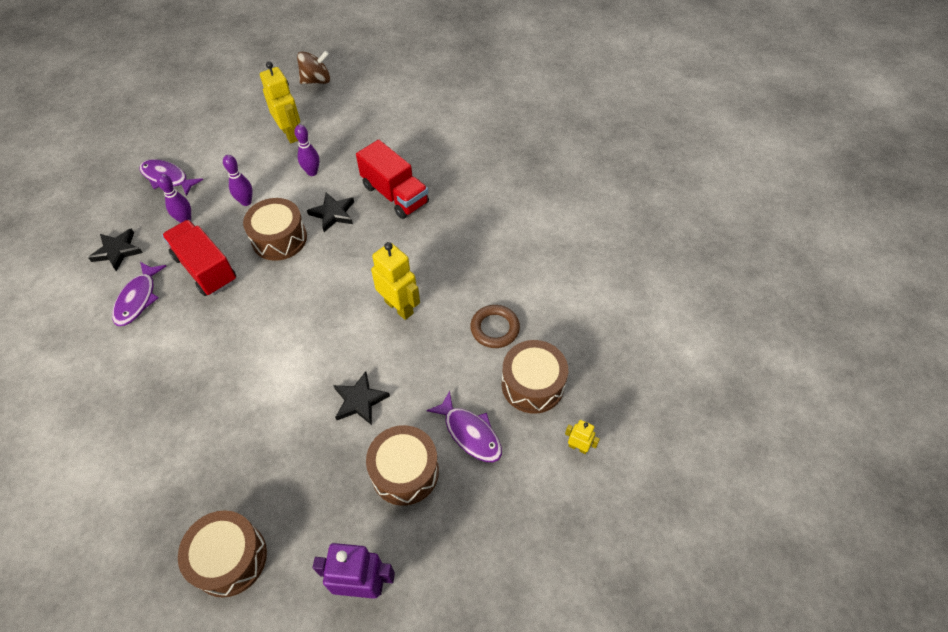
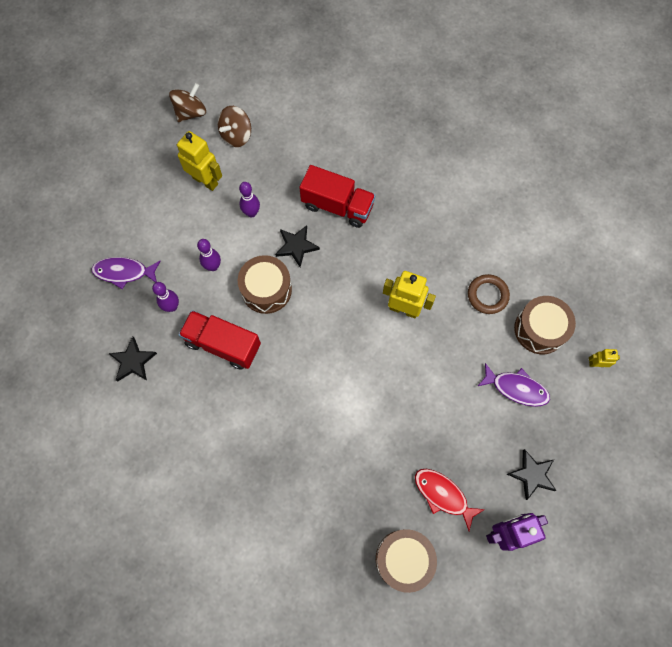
camera: 25 degrees left, 15 degrees up
purple fish [112,262,166,326] -> none
black star [333,371,390,425] -> black star moved to [507,449,556,500]
brown drum [366,425,439,506] -> none
none -> brown spinning top [218,106,251,147]
none -> red fish [415,469,485,531]

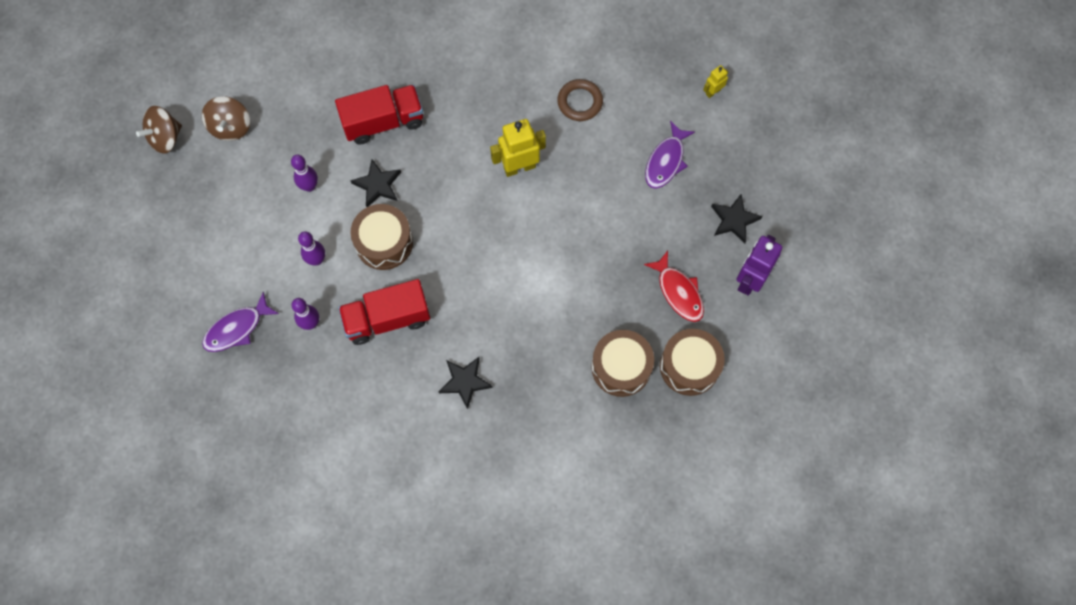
camera: 40 degrees left, 0 degrees up
black star [108,337,157,382] -> black star moved to [439,357,493,409]
brown spinning top [169,83,206,122] -> brown spinning top turned 135 degrees counterclockwise [136,106,182,153]
yellow robot [177,131,222,191] -> none
red fish [415,469,485,531] -> red fish turned 120 degrees counterclockwise [644,251,704,322]
purple fish [478,363,550,407] -> purple fish turned 135 degrees clockwise [645,121,695,189]
brown drum [514,296,576,354] -> brown drum moved to [591,330,654,397]

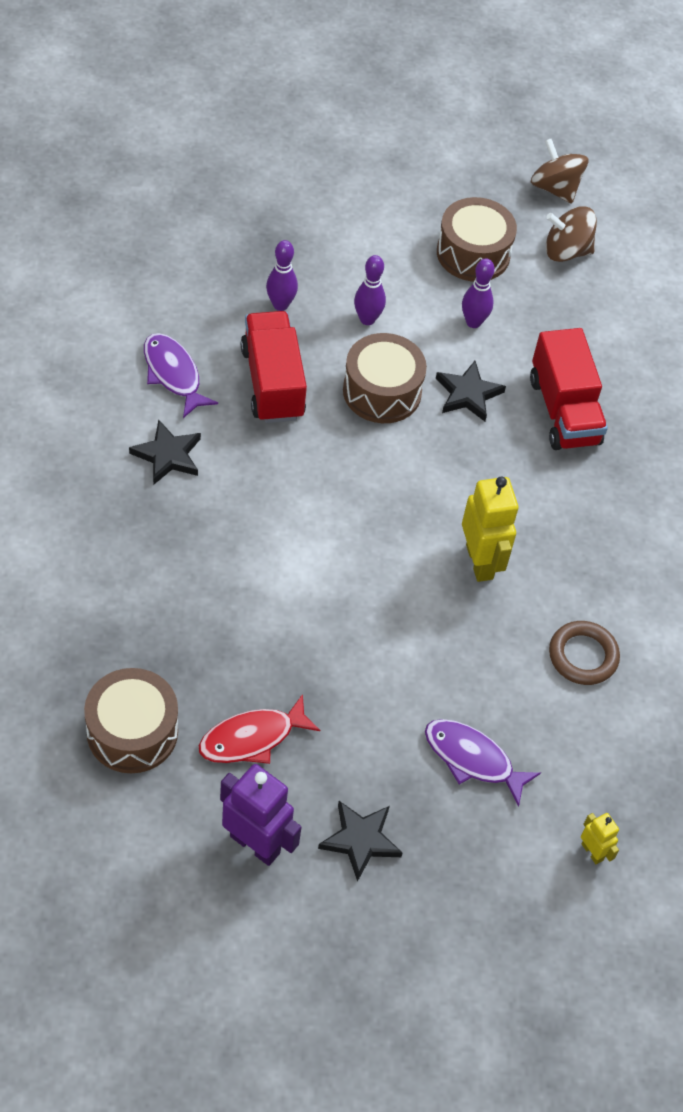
camera: 90 degrees right, 15 degrees down
purple fish [202,292,279,352] -> purple fish moved to [144,333,218,418]
brown drum [591,330,654,397] -> brown drum moved to [437,197,517,282]

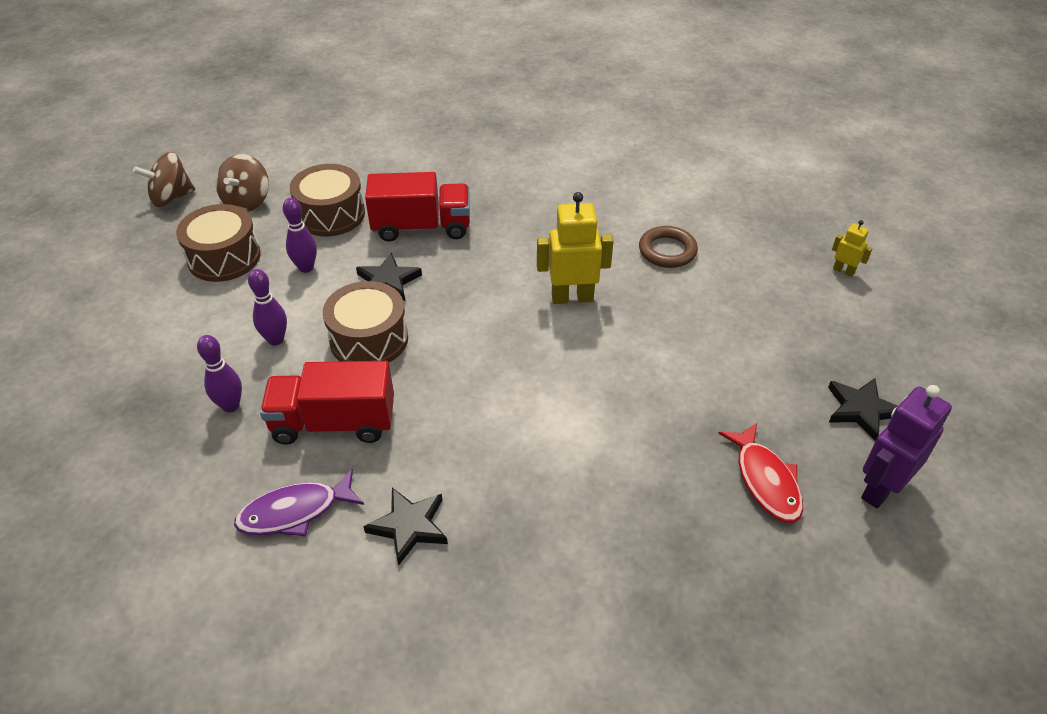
camera: 75 degrees left, 10 degrees down
brown drum [84,668,178,773] -> brown drum moved to [290,164,365,236]
purple fish [425,719,541,807] -> none
yellow robot [581,813,619,864] -> yellow robot turned 60 degrees clockwise [832,220,872,277]

